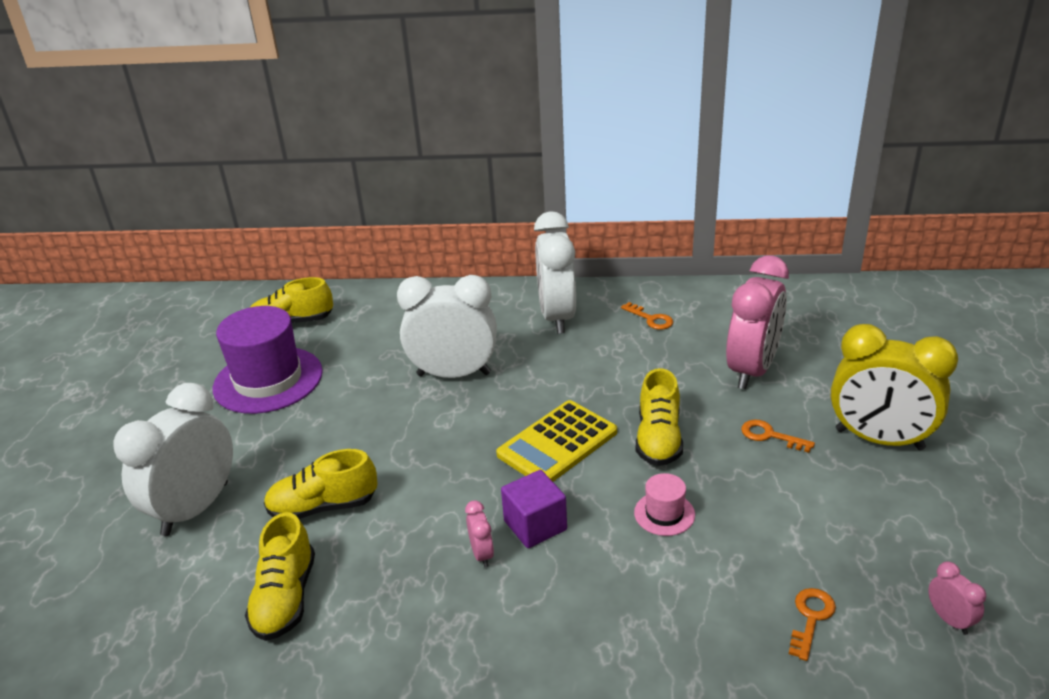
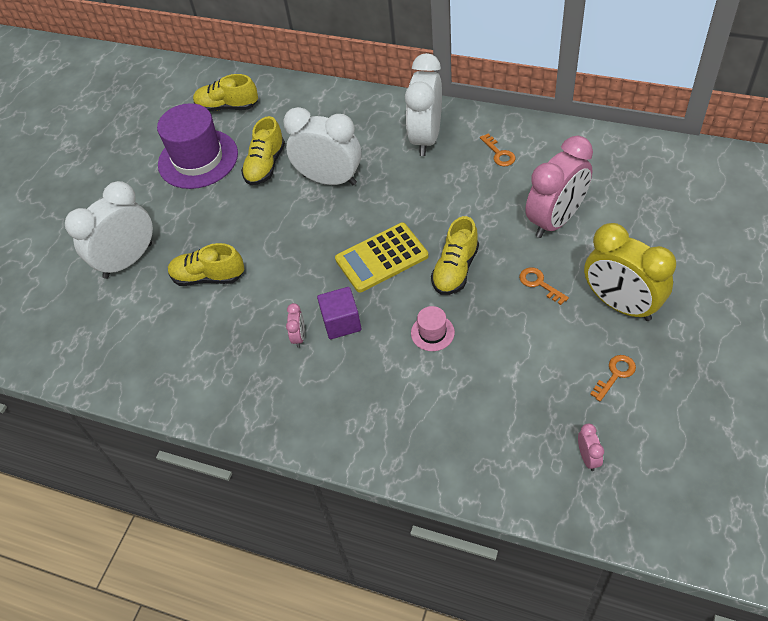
camera: 20 degrees right, 20 degrees up
yellow shoe [245,512,315,641] -> yellow shoe moved to [241,116,285,185]
orange key [789,588,836,661] -> orange key moved to [590,355,636,401]

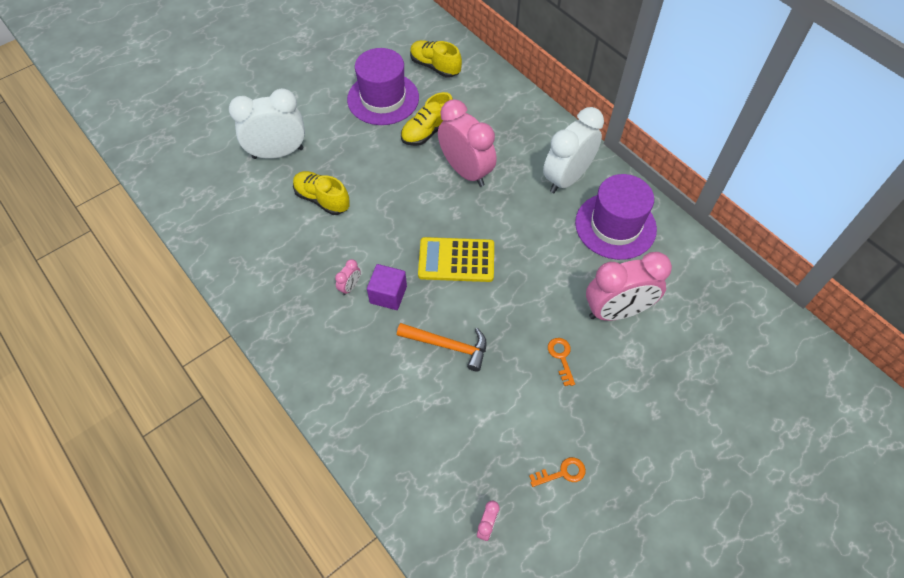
camera: 25 degrees right, 5 degrees up
white clock [283,107,362,185] -> pink clock [438,99,497,187]
pink hat [411,306,455,351] -> orange hammer [397,323,487,372]
yellow shoe [431,216,479,295] -> none
orange key [480,134,516,166] -> purple hat [575,174,657,260]
yellow clock [584,223,676,321] -> none

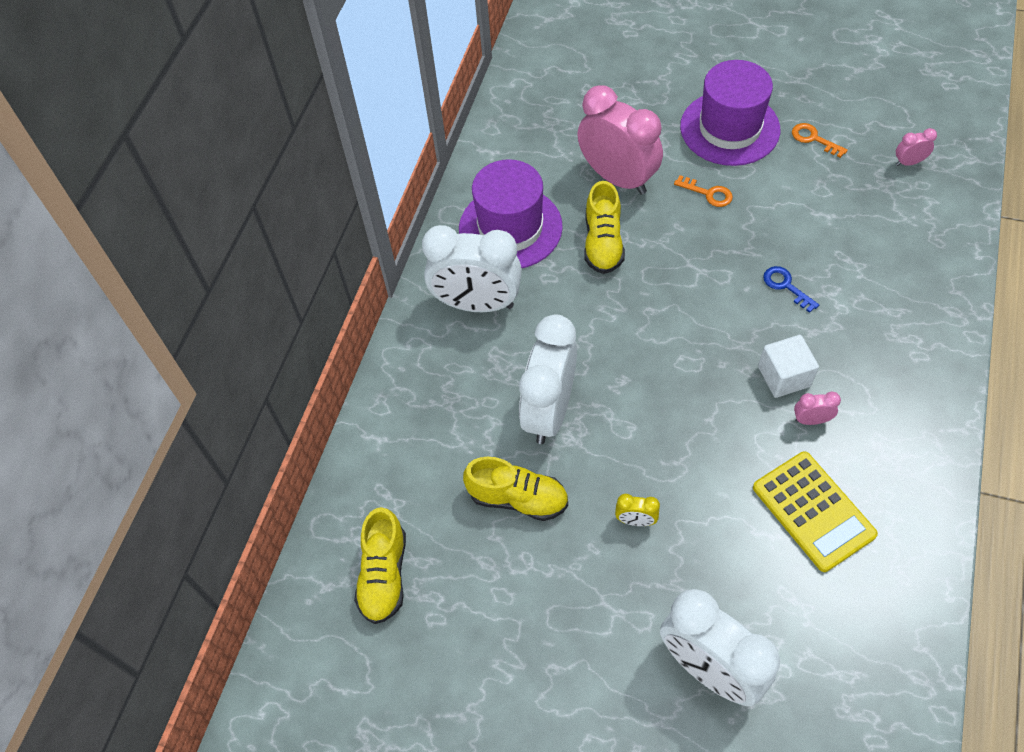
camera: 120 degrees left, 0 degrees up
yellow shoe [293,171,350,215] -> yellow shoe moved to [584,181,625,274]
purple hat [347,48,419,125] -> purple hat moved to [680,60,780,166]
purple cube [367,264,407,310] -> white cube [758,335,819,398]
orange hammer [397,323,487,372] -> blue key [763,266,819,313]
yellow calculator [418,237,494,282] -> yellow calculator moved to [753,451,878,572]
pink clock [438,99,497,187] -> white clock [519,314,577,444]
orange key [548,338,575,386] -> orange key turned 105 degrees counterclockwise [674,175,733,207]
none -> yellow clock [615,494,660,526]

